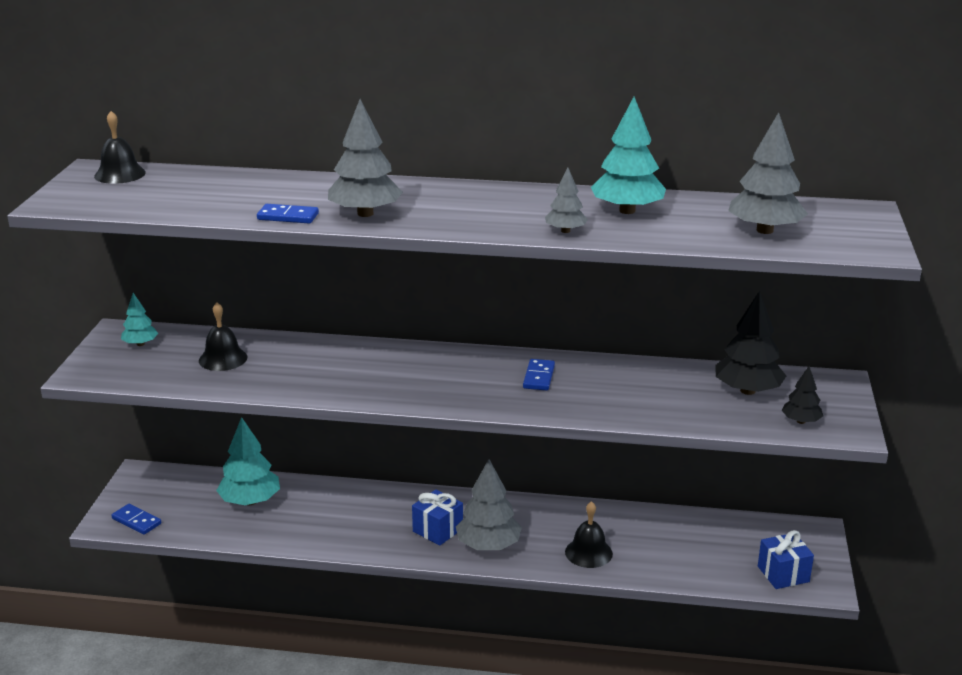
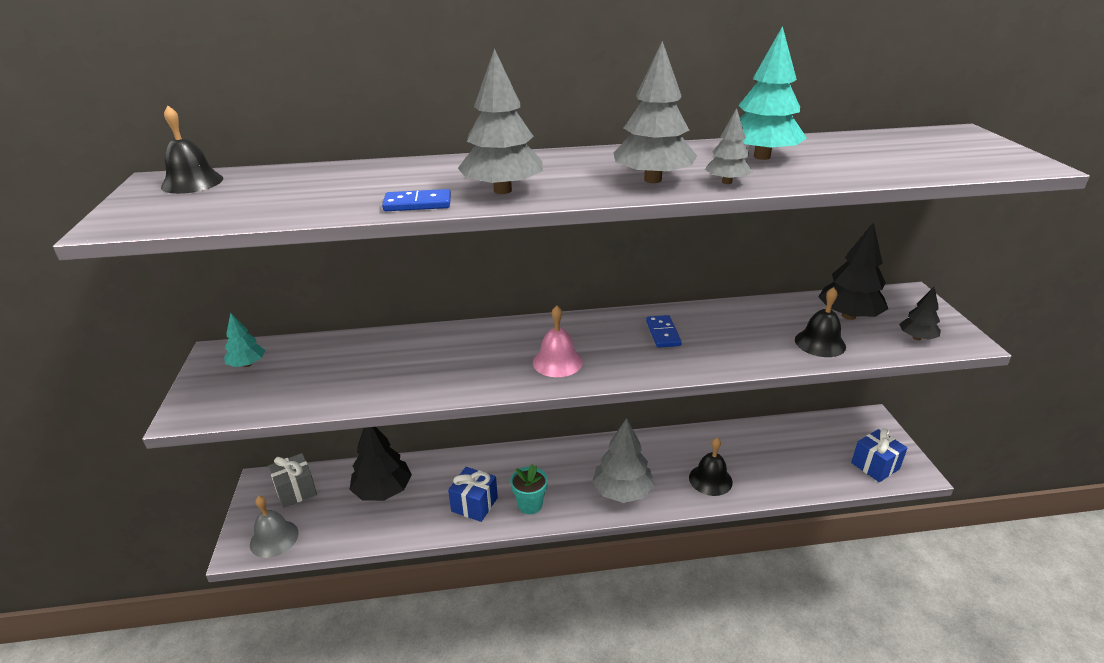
camera: 15 degrees left, 5 degrees up
blue domino [111,504,161,535] -> grey bell [250,496,298,558]
black bell [199,302,247,371] -> black bell moved to [795,287,846,357]
turquoise tree [216,417,280,505] -> black tree [350,427,412,501]
blue gift [412,489,463,545] -> blue gift moved to [448,467,498,522]
grey tree [728,112,808,234] -> grey tree moved to [614,41,697,183]
none -> grey gift [268,453,317,508]
none -> turquoise flower pot [510,464,548,514]
none -> pink bell [533,306,583,377]

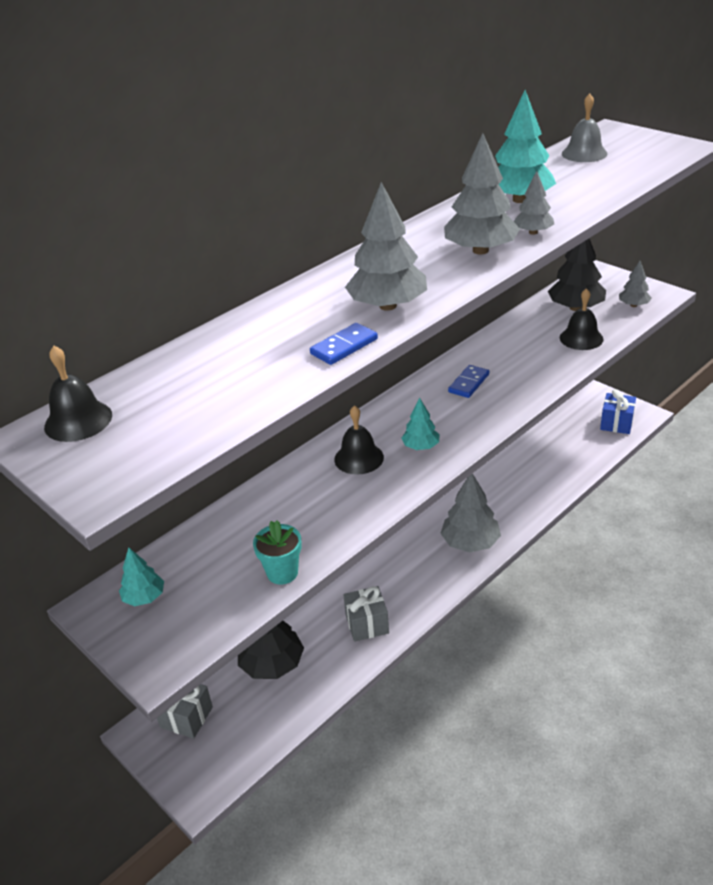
camera: 35 degrees left, 5 degrees up
grey bell [250,496,298,558] -> grey bell moved to [562,94,608,162]
blue gift [448,467,498,522] -> grey gift [343,586,389,642]
turquoise flower pot [510,464,548,514] -> turquoise flower pot moved to [253,520,302,585]
pink bell [533,306,583,377] -> turquoise tree [402,398,439,450]
blue domino [646,315,682,348] -> blue domino turned 75 degrees clockwise [448,365,489,398]
black bell [689,438,733,496] -> black bell moved to [334,405,384,475]
black tree [899,286,941,340] -> grey tree [619,261,652,307]

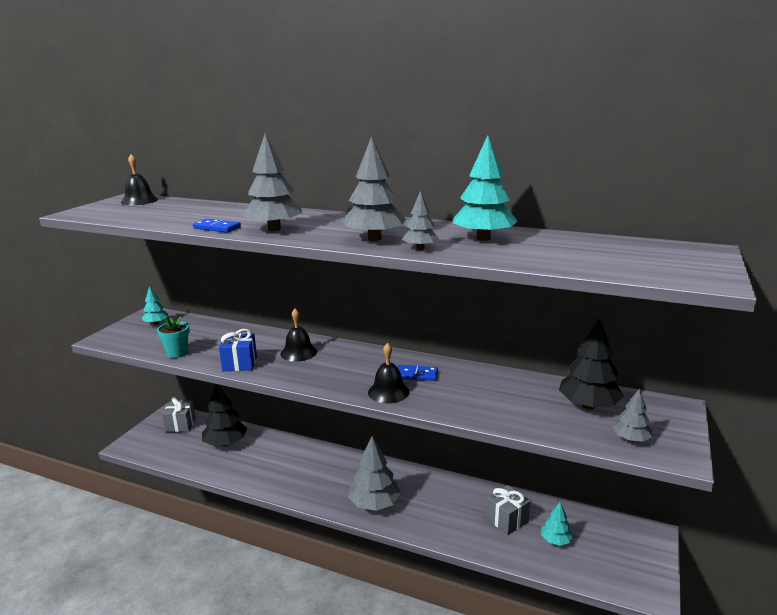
camera: 65 degrees right, 15 degrees down
grey gift [343,586,389,642] -> grey gift moved to [486,485,530,535]
turquoise tree [402,398,439,450] -> turquoise tree moved to [541,502,573,546]
black bell [560,288,603,350] -> black bell moved to [368,343,410,403]
grey bell [562,94,608,162] -> none
blue gift [600,389,636,434] -> blue gift moved to [219,329,257,371]

